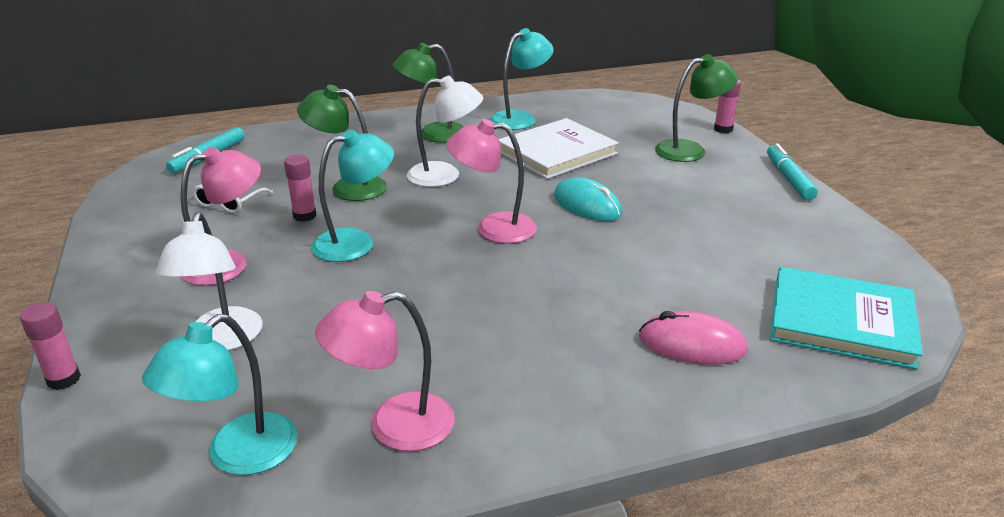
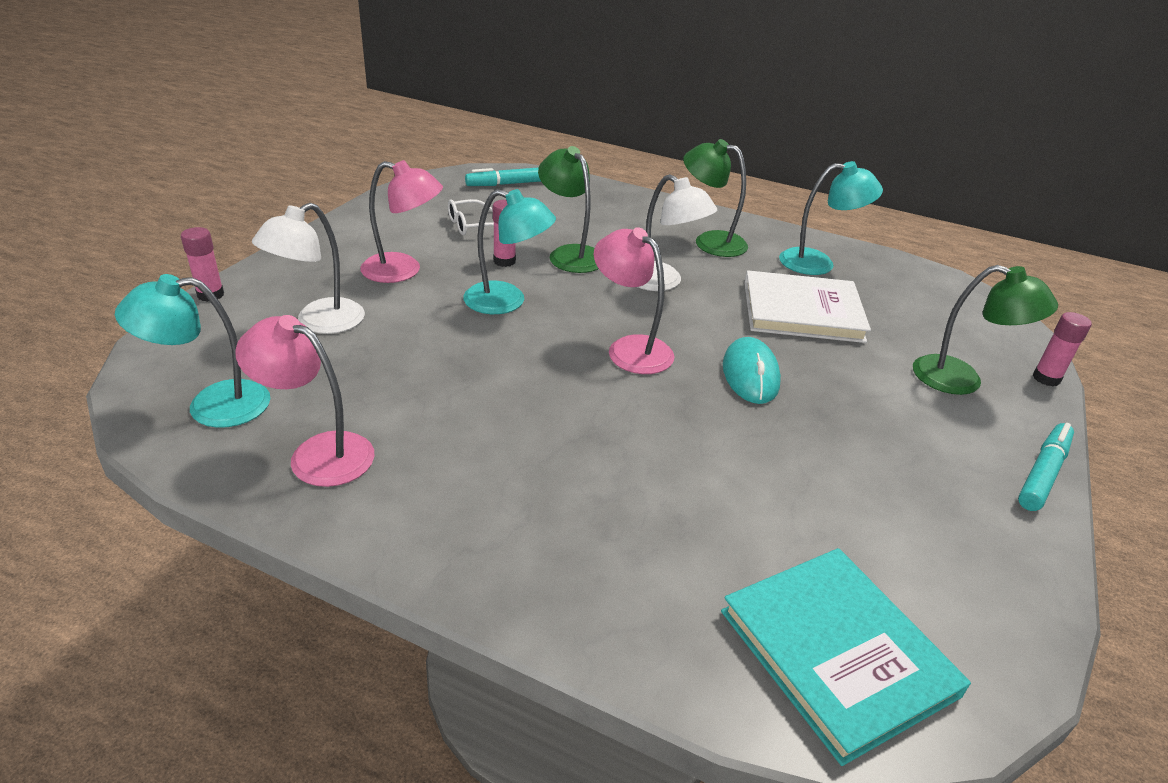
camera: 40 degrees right, 5 degrees up
pink mouse [639,311,748,364] -> none

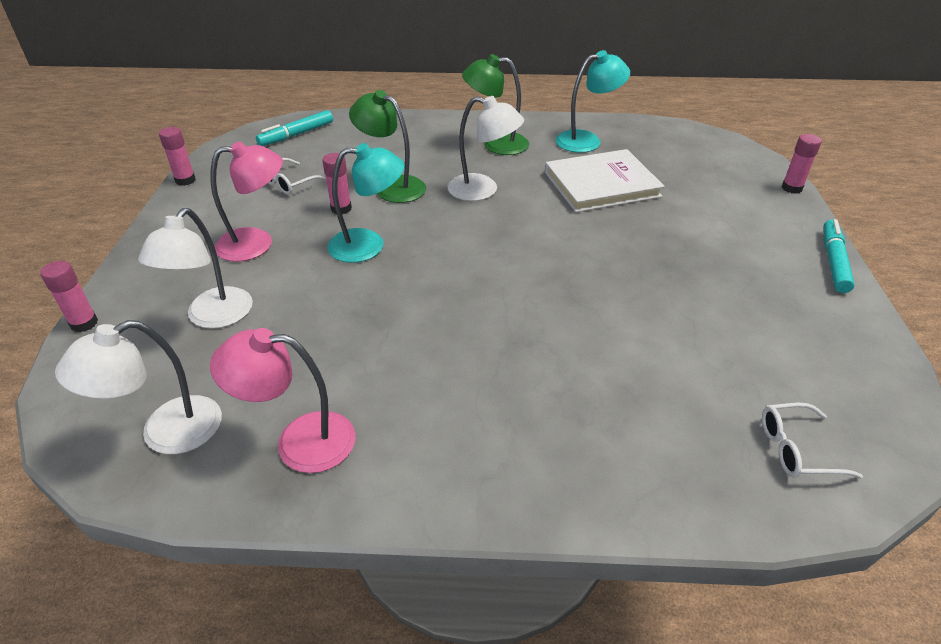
camera: 20 degrees left, 5 degrees up
turquoise lamp [115,274,270,428] -> white lamp [55,320,222,454]
pink lamp [593,227,674,374] -> none
turquoise book [721,548,971,766] -> white glasses [762,403,863,479]
turquoise mouse [723,337,781,404] -> none
green lamp [913,265,1058,395] -> none
none -> pink glue stick [159,127,196,186]

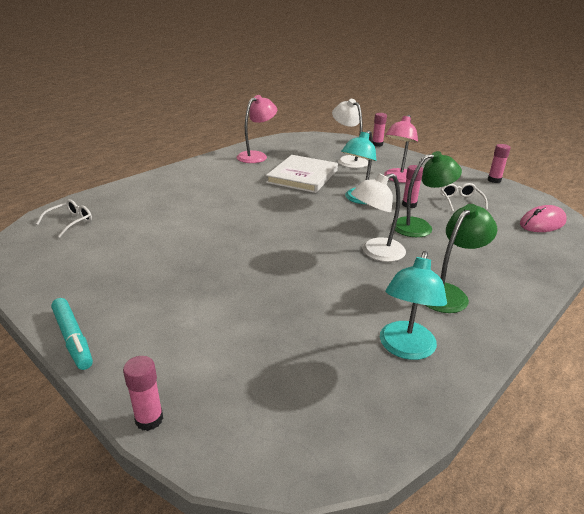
camera: 130 degrees right, 10 degrees down
white lamp [55,320,222,454] -> none
turquoise marker [256,110,333,146] -> pink mouse [520,205,567,232]
white book [545,149,664,212] -> white book moved to [266,155,338,193]

